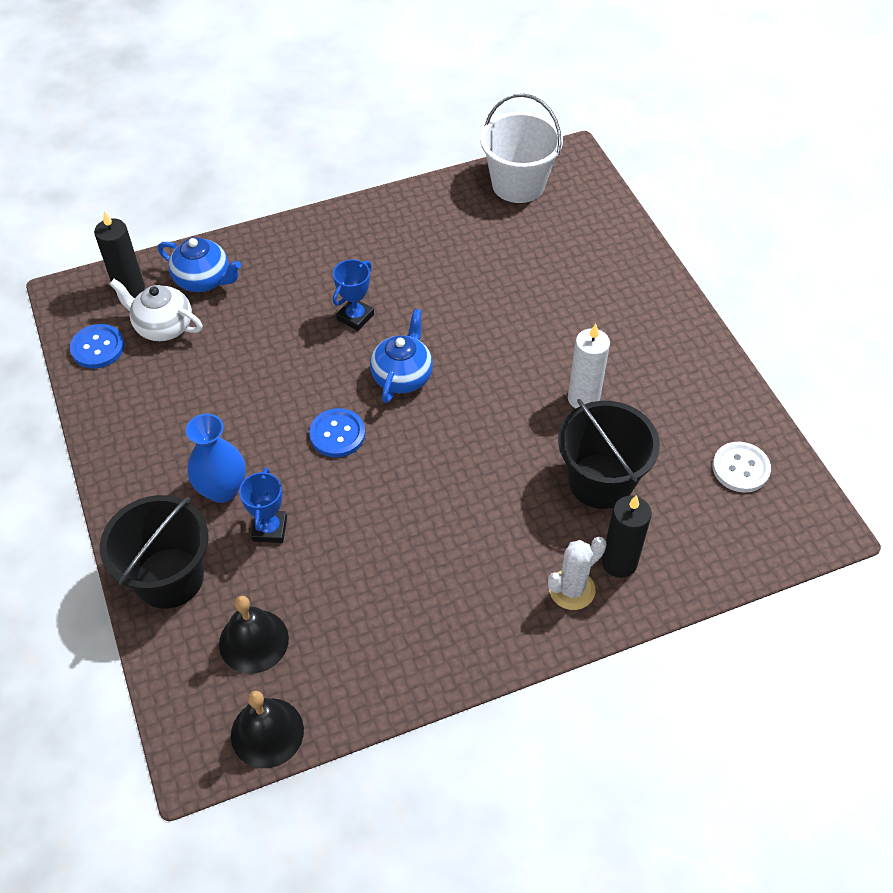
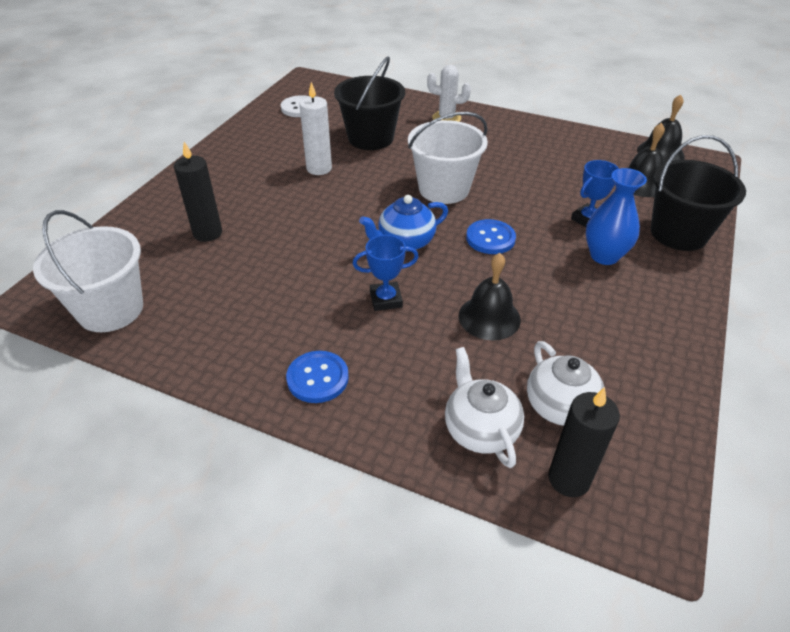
camera: 135 degrees left, 10 degrees down
blue button [70,324,125,369] -> blue button moved to [286,351,349,403]
blue teapot [158,237,241,292] -> white teapot [445,347,524,468]
black candle [602,495,652,578] -> black candle moved to [174,142,222,242]
none -> white bucket [408,112,488,204]
none -> black bell [458,253,521,340]

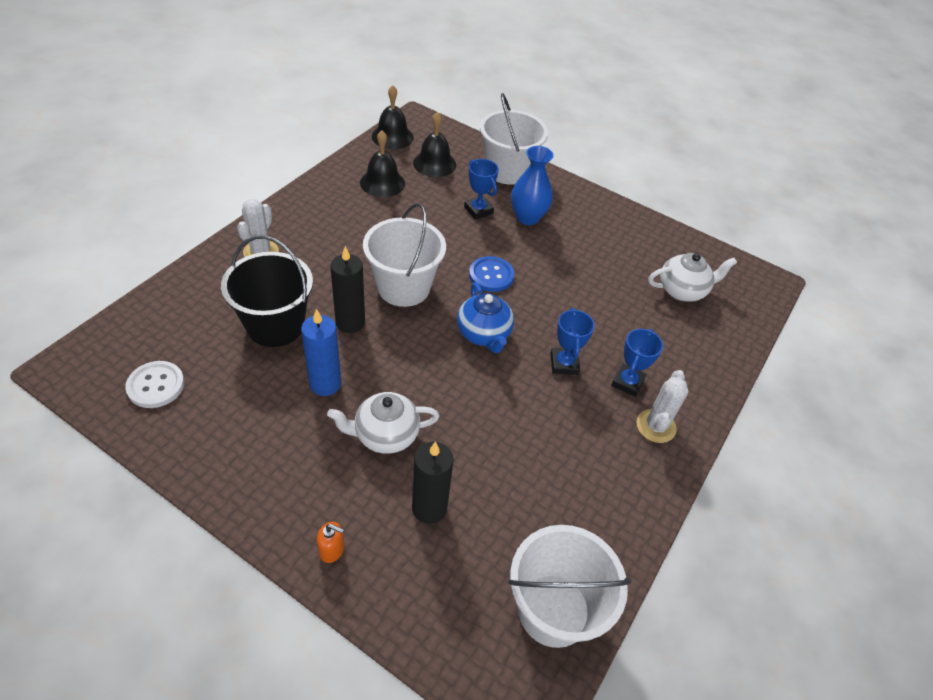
camera: 85 degrees left, 5 degrees up
blue button [286,351,349,403] -> white cactus [637,370,688,443]
white candle [299,82,332,175] -> blue candle [301,309,341,396]
white teapot [445,347,524,468] -> white teapot moved to [327,392,440,454]
black bell [458,253,521,340] -> black bell moved to [360,130,405,197]
black candle [548,387,620,497] -> black candle moved to [330,246,365,333]
black bucket [651,135,746,251] -> white bucket [480,93,548,185]
none -> orange soap dispenser [317,522,344,563]
none -> blue trophy [611,329,663,397]

